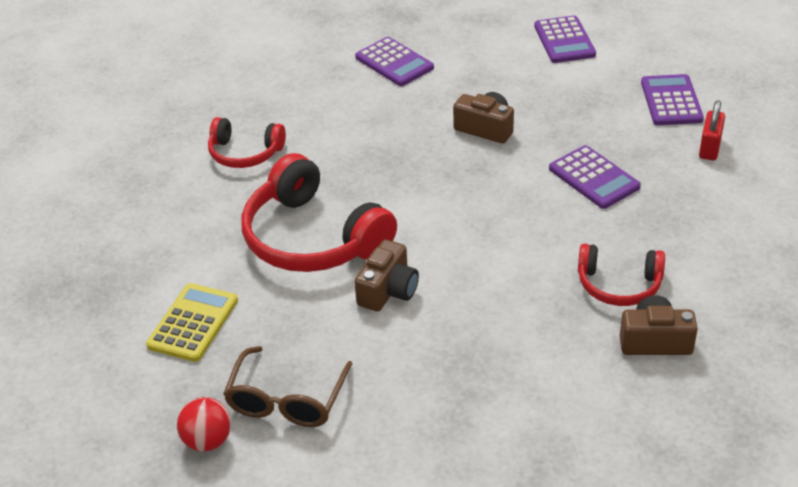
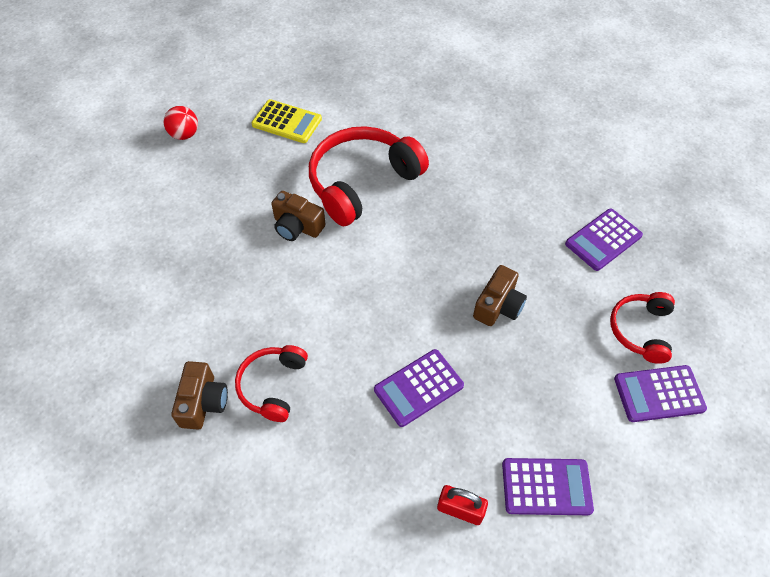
camera: 90 degrees right, 15 degrees up
red headphones [208,117,286,168] -> red headphones moved to [610,292,675,364]
brown glasses [223,346,352,427] -> none

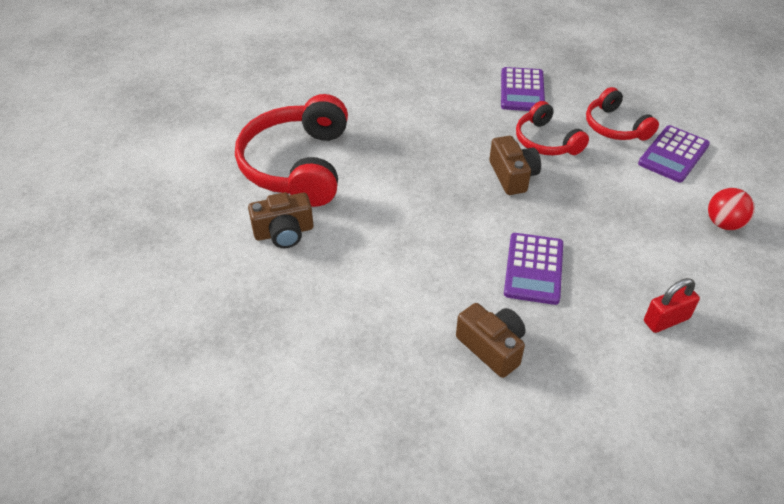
camera: 45 degrees left, 10 degrees down
red ball [164,106,198,140] -> red ball moved to [708,188,755,230]
brown camera [171,361,228,430] -> brown camera moved to [456,303,526,378]
red headphones [235,345,308,422] -> red headphones moved to [516,101,589,155]
yellow calculator [251,99,322,143] -> none
purple calculator [502,458,594,515] -> none

